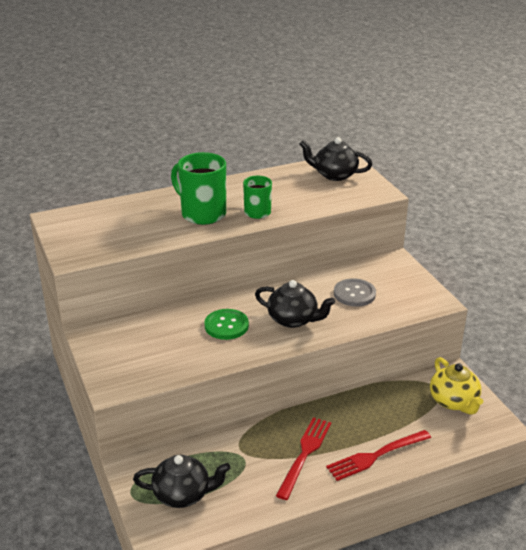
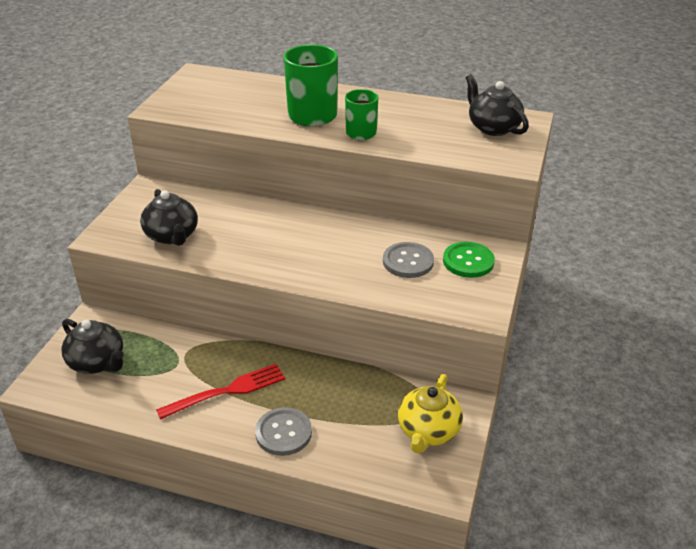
camera: 40 degrees right, 5 degrees up
green button [204,309,249,340] -> green button moved to [443,242,495,278]
black teapot [255,280,335,328] -> black teapot moved to [140,189,198,246]
red fork [326,430,431,481] -> grey button [255,407,312,456]

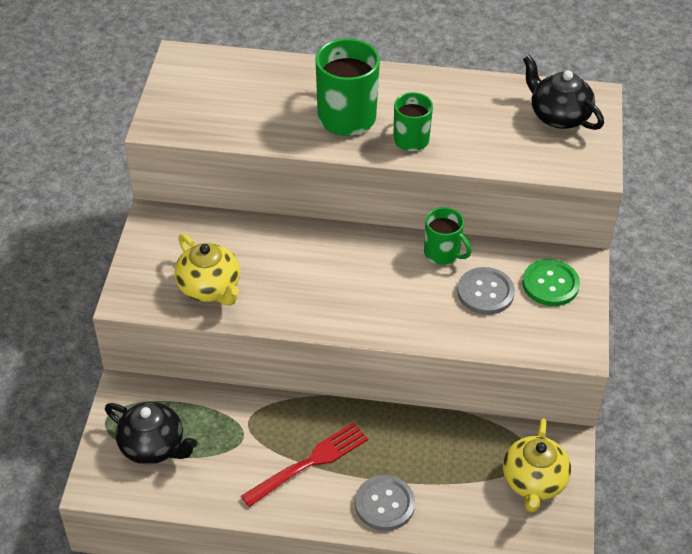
camera: 10 degrees left, 10 degrees up
black teapot [140,189,198,246] -> yellow teapot [174,234,240,306]
none -> green mug [424,207,472,265]

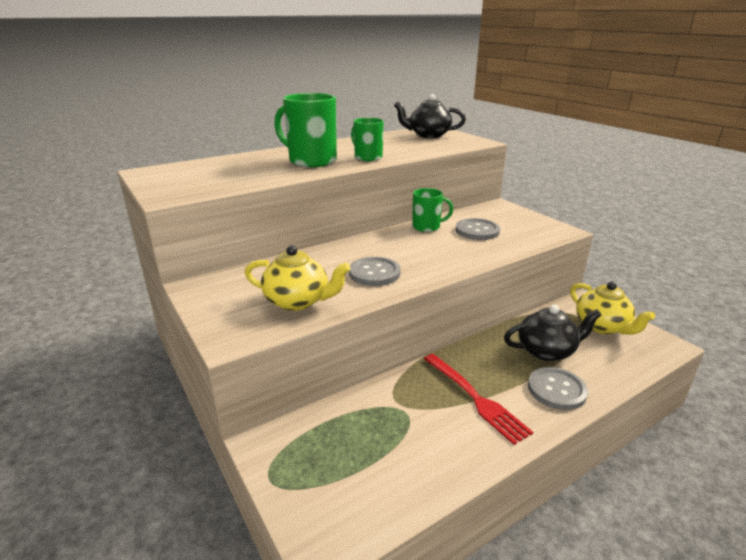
camera: 40 degrees left, 20 degrees down
black teapot [105,402,197,464] -> black teapot moved to [504,305,601,361]
red fork [241,422,368,507] -> red fork turned 135 degrees clockwise [424,354,533,445]
green button [522,259,580,306] -> none
none -> grey button [349,257,401,286]

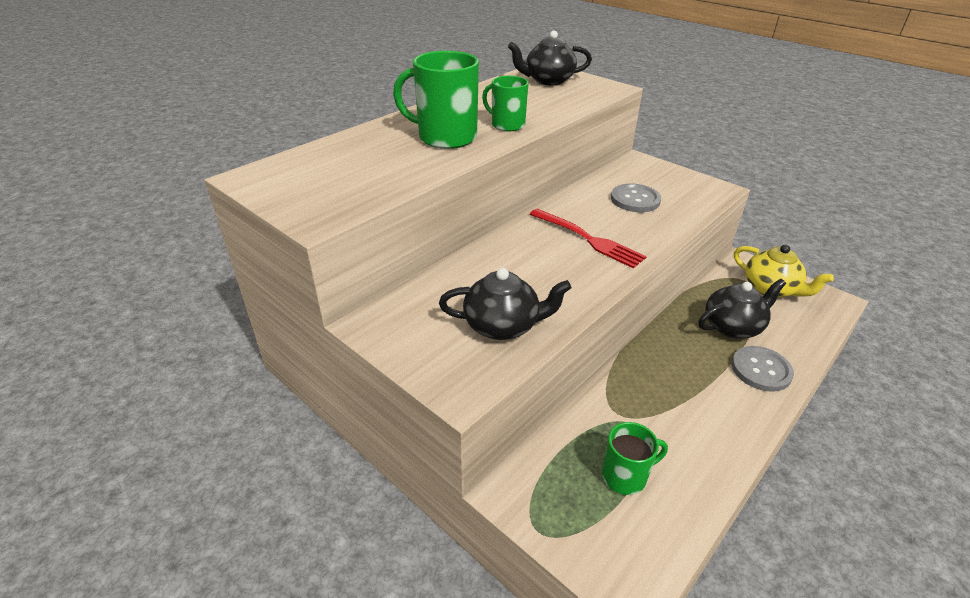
camera: 15 degrees left, 10 degrees up
yellow teapot [245,245,350,311] -> black teapot [439,268,572,340]
grey button [349,257,401,286] -> none
green mug [412,188,453,232] -> green mug moved to [602,422,668,495]
red fork [424,354,533,445] -> red fork moved to [530,209,647,268]

